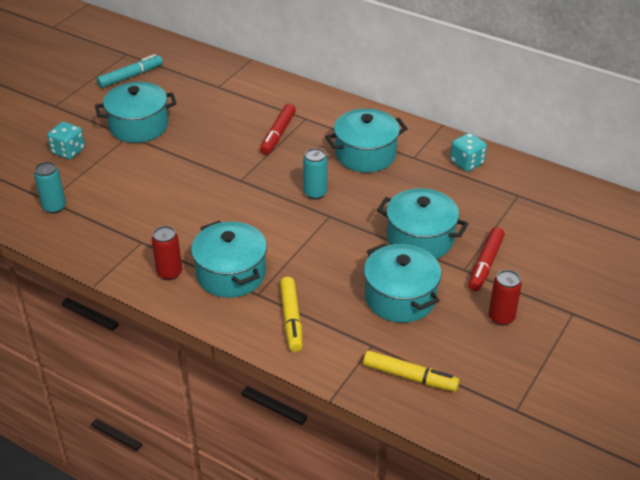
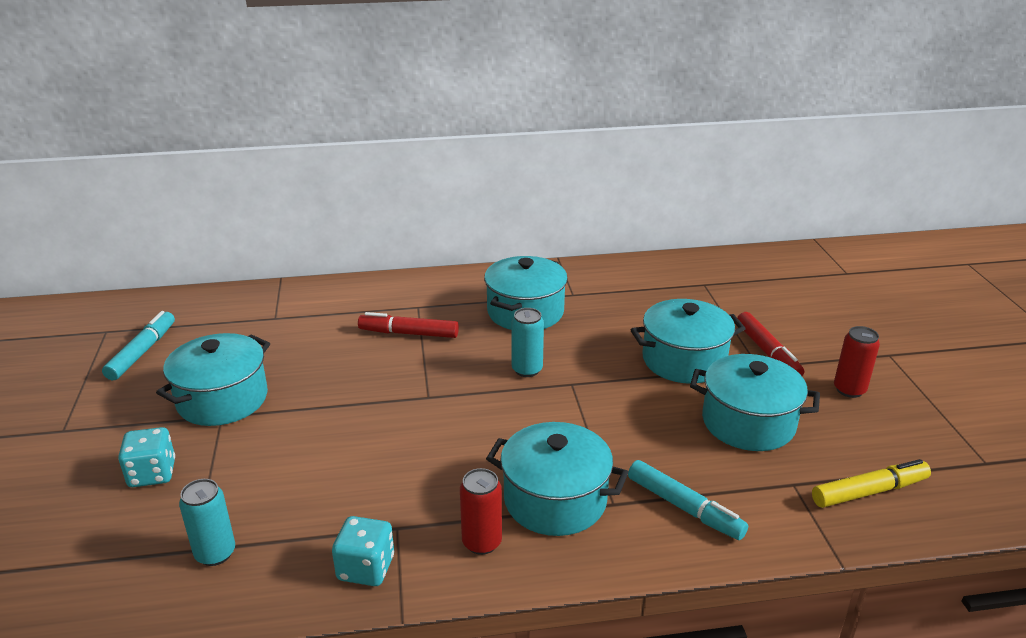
camera: 40 degrees left, 10 degrees down
red marker [260,104,296,155] -> red marker turned 120 degrees clockwise [358,312,459,338]
yellow marker [280,277,303,352] -> turquoise marker [628,460,748,540]
turquoise dice [450,133,487,172] -> turquoise dice moved to [332,516,394,586]

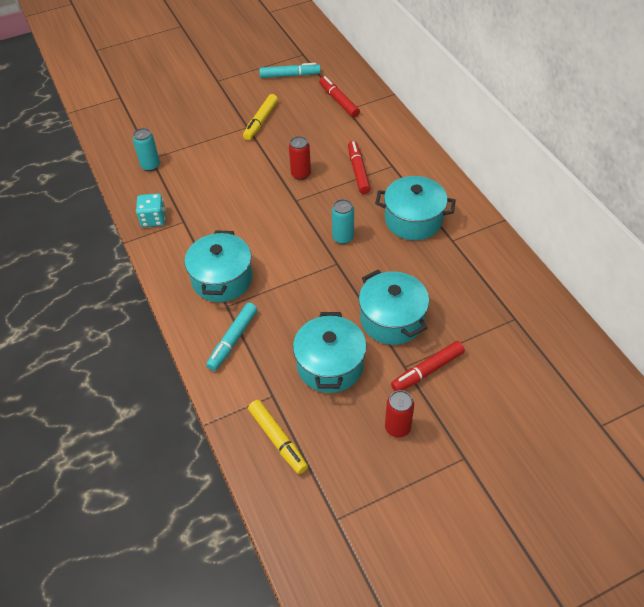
camera: 75 degrees right, 20 degrees up
turquoise dice [118,427,175,487] -> none
turquoise pot [156,333,270,426] -> yellow marker [243,94,278,140]
red can [460,468,502,555] -> red can moved to [289,136,311,180]
none -> red marker [319,76,360,117]

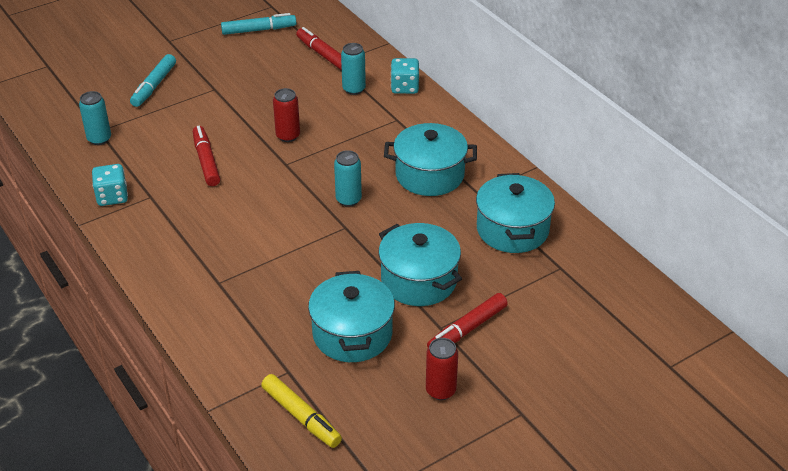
camera: 10 degrees left, 10 degrees down
turquoise pot [184,231,252,302] -> turquoise pot moved to [476,173,555,253]
turquoise marker [206,303,257,371] -> turquoise marker moved to [130,54,176,107]
yellow marker [243,94,278,140] -> none
red marker [348,141,371,194] -> red marker moved to [193,126,220,186]
none -> turquoise can [341,43,366,95]
none -> turquoise dice [391,58,419,94]

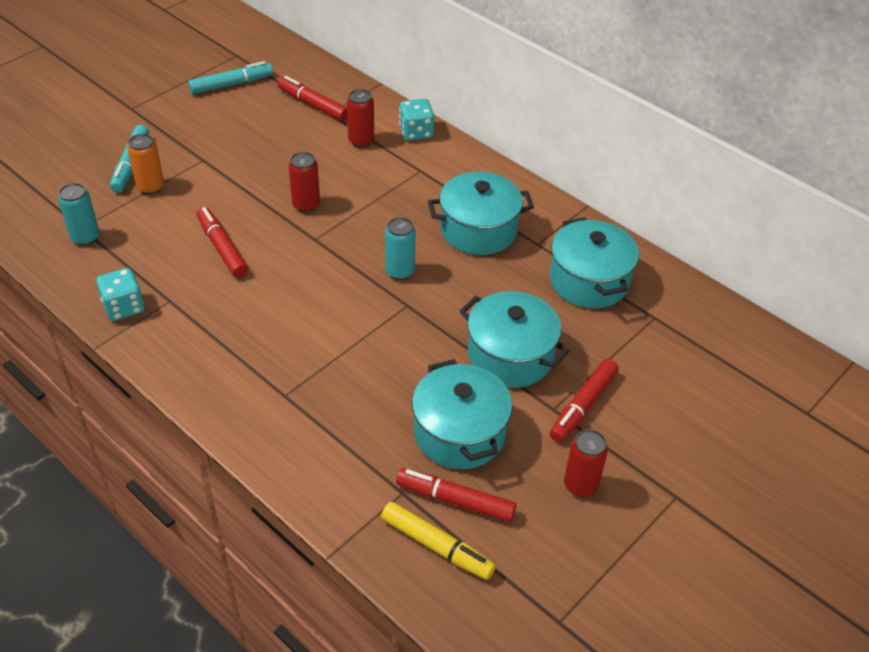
camera: 15 degrees left, 5 degrees up
turquoise can [341,43,366,95] -> red can [347,89,374,148]
none -> orange can [127,134,164,194]
none -> red marker [396,468,516,522]

